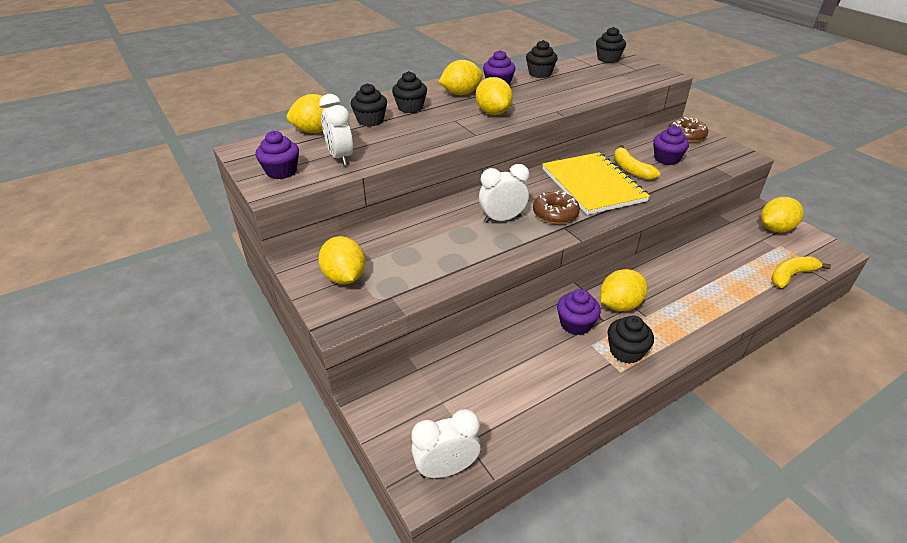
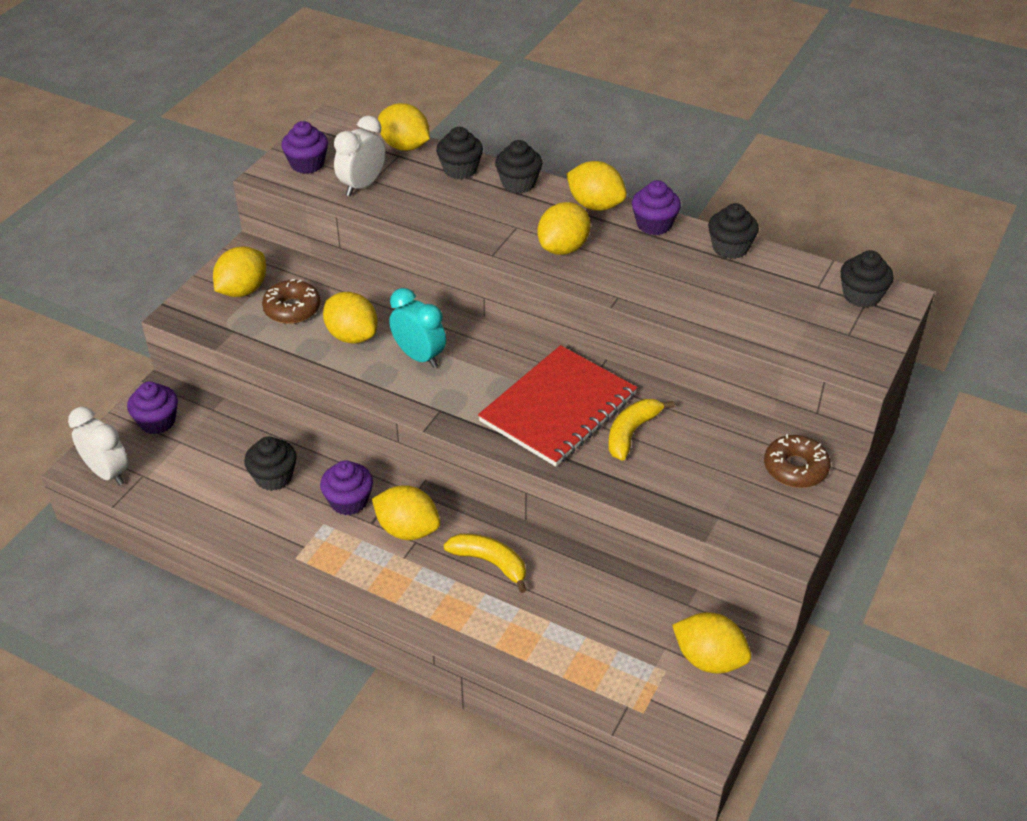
camera: 60 degrees right, 5 degrees up
white clock [479,164,529,223] -> turquoise clock [389,288,446,368]
brown donut [533,190,580,224] -> brown donut moved to [262,279,321,324]
yellow notebook [542,152,650,215] -> red notebook [478,345,637,466]
black cupcake [608,316,654,364] -> black cupcake moved to [244,436,297,491]
purple cupcake [653,125,689,165] -> purple cupcake moved to [127,381,178,434]
yellow banana [771,257,831,288] -> yellow banana moved to [443,534,527,593]
none -> yellow lemon [323,292,378,344]

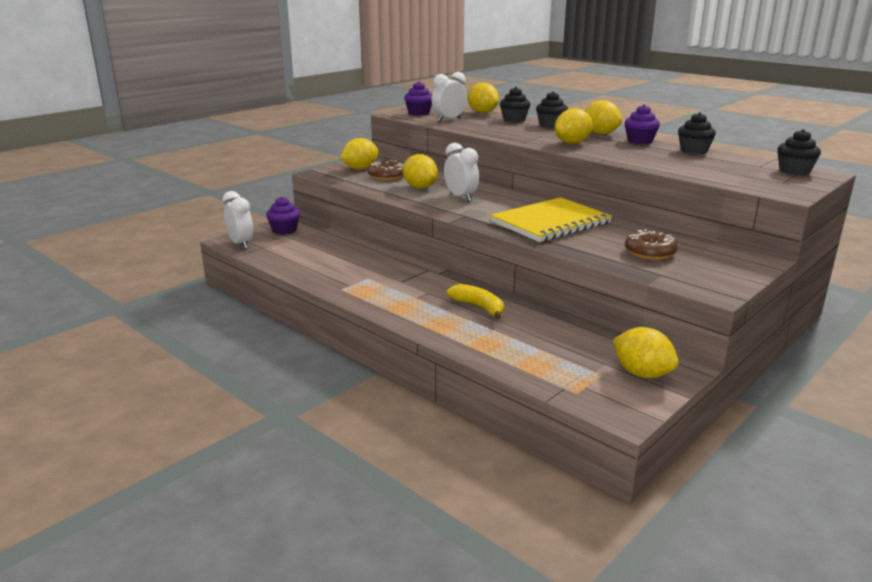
camera: 15 degrees right, 20 degrees down
black cupcake [244,436,297,491] -> none
purple cupcake [320,460,373,515] -> none
yellow lemon [372,485,440,540] -> none
turquoise clock [389,288,446,368] -> white clock [444,143,479,202]
red notebook [478,345,637,466] -> yellow notebook [490,197,612,242]
yellow banana [608,399,674,461] -> none
brown donut [764,434,831,488] -> brown donut moved to [625,229,678,260]

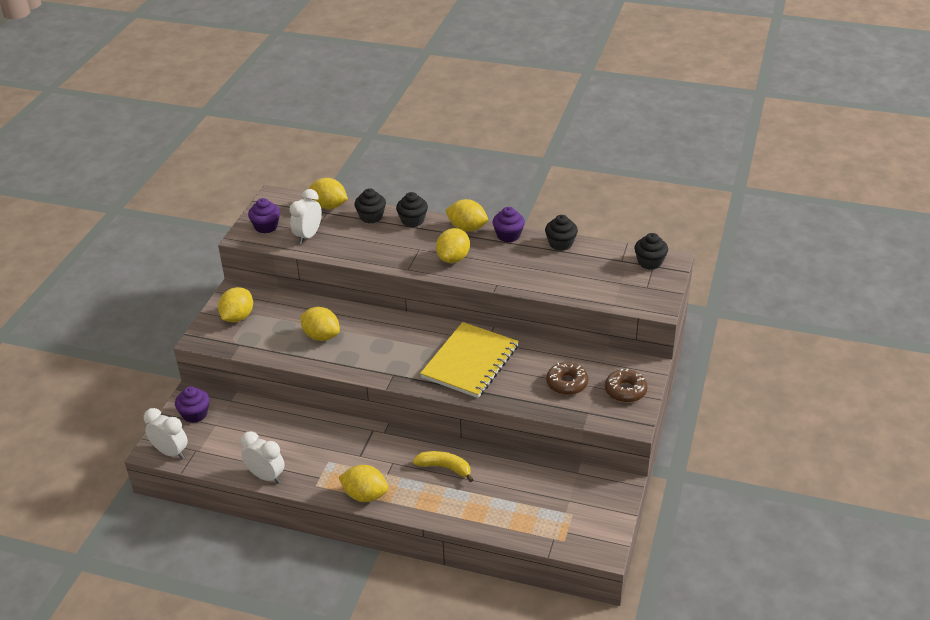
camera: 25 degrees left, 15 degrees up
brown donut [368,160,403,181] -> brown donut moved to [605,369,648,402]
white clock [444,143,479,202] -> white clock moved to [240,431,285,484]
yellow lemon [613,327,679,378] -> yellow lemon moved to [339,465,388,502]

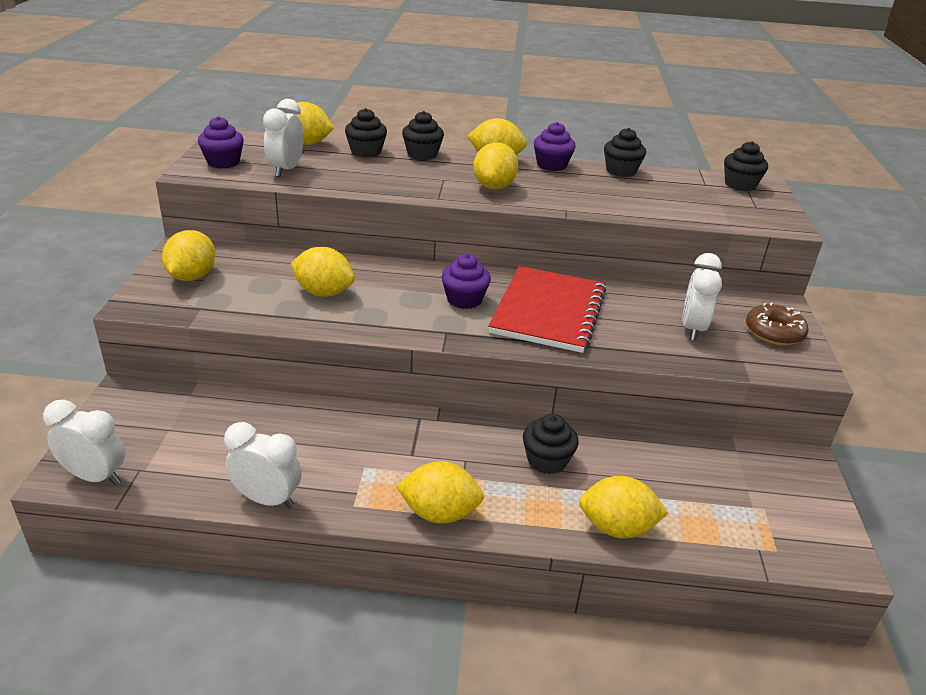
camera: 15 degrees left, 5 degrees down
purple cupcake [175,386,209,423] -> purple cupcake moved to [442,254,491,309]
yellow banana [413,451,474,482] -> black cupcake [523,413,578,474]
yellow notebook [420,322,519,398] -> red notebook [488,266,606,353]
brown donut [546,362,589,395] -> white clock [682,253,722,340]
none -> yellow lemon [579,476,668,538]

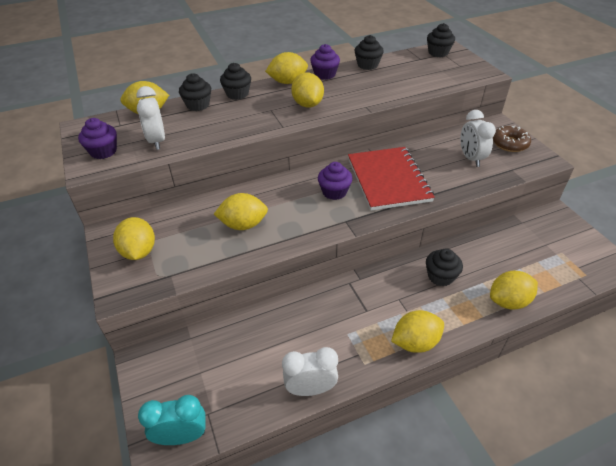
camera: 25 degrees left, 10 degrees up
white clock [43,400,125,485] -> turquoise clock [138,395,206,445]

